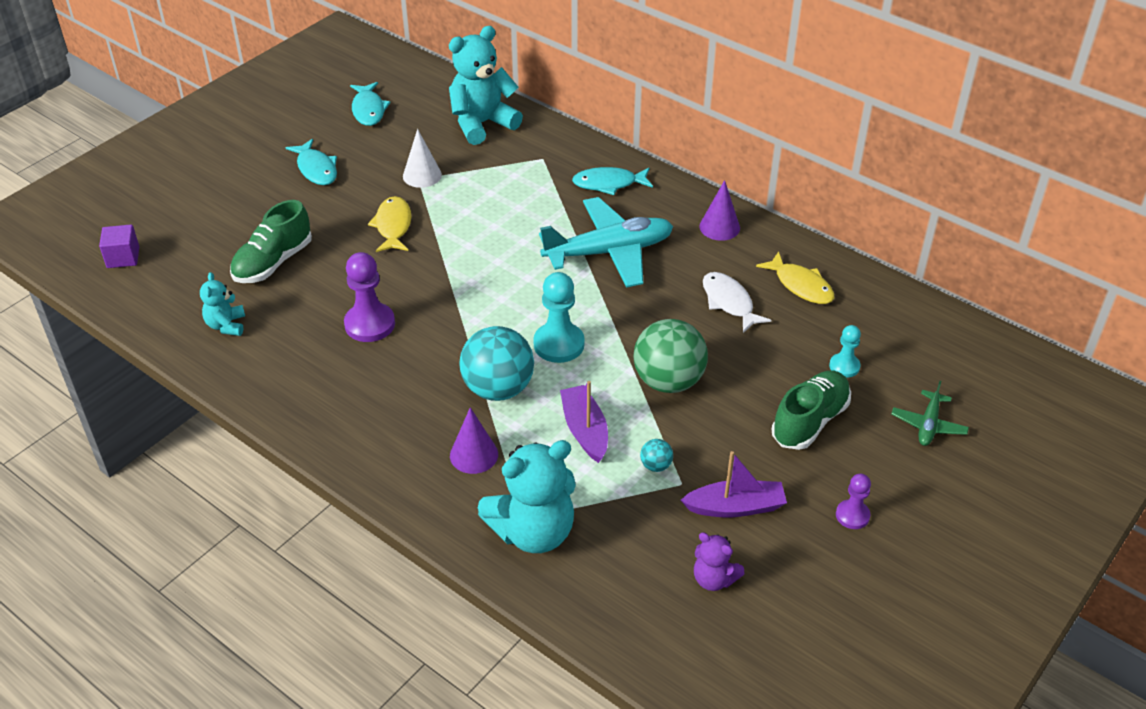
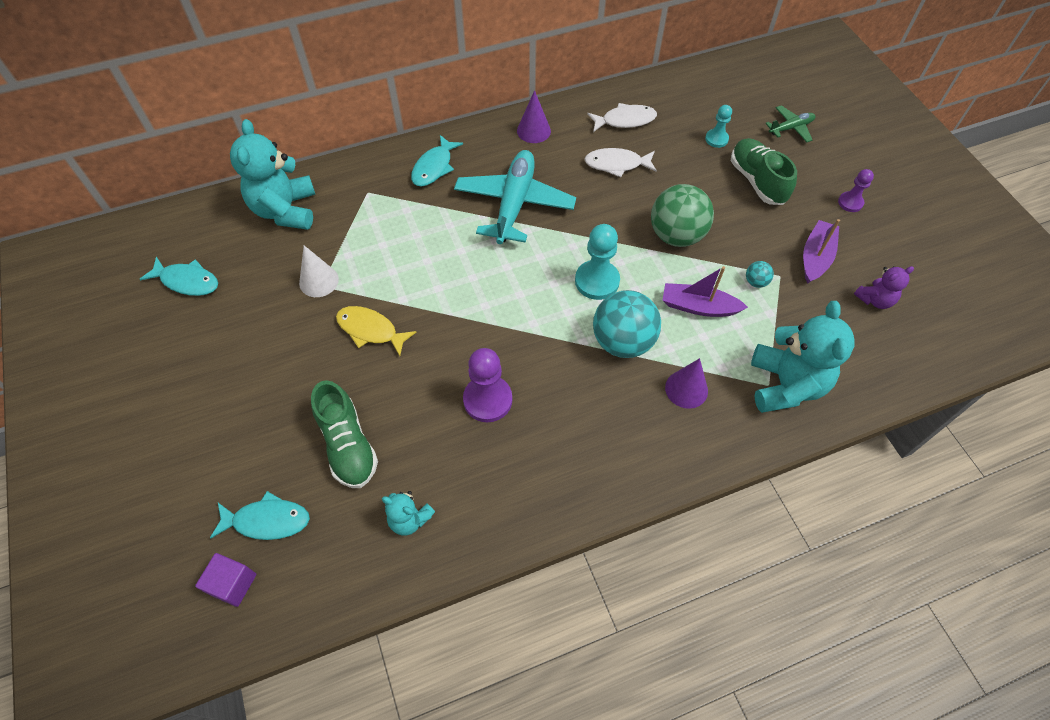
camera: 60 degrees left, 15 degrees up
turquoise fish [286,139,337,185] -> turquoise fish moved to [210,491,310,540]
yellow fish [756,252,834,304] -> white fish [587,103,657,132]
green plane [891,381,969,446] -> green plane turned 75 degrees counterclockwise [765,105,815,142]

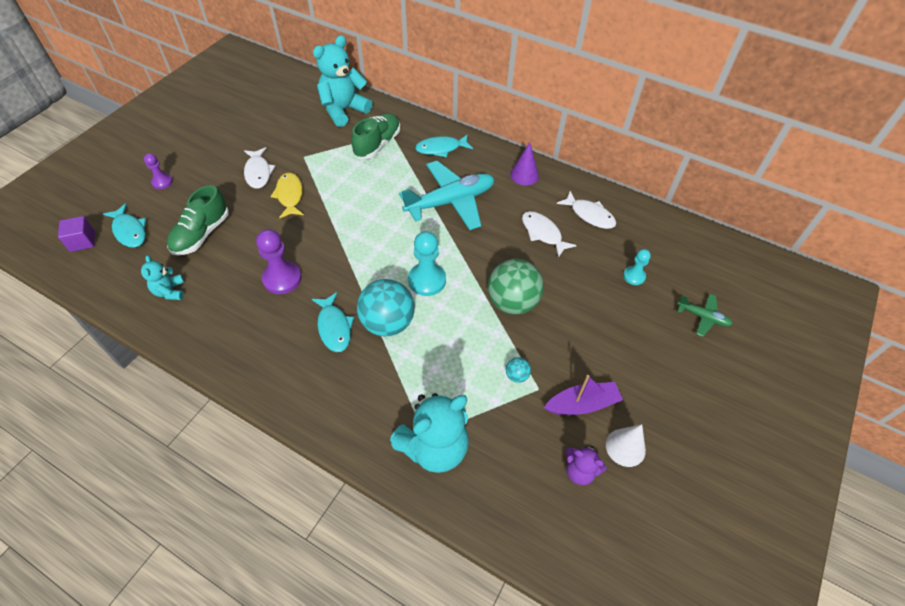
camera: 50 degrees right, 5 degrees down
turquoise fish [139,257,218,296] -> turquoise fish moved to [312,292,354,352]
white cone [299,245,339,297] -> white cone moved to [606,424,646,467]
purple boat [662,266,748,317] -> none
purple cone [665,358,708,409] -> none
green shoe [731,138,797,205] -> green shoe moved to [351,113,400,159]
purple pawn [838,169,874,212] -> purple pawn moved to [144,153,173,189]
none -> white fish [244,147,276,189]

